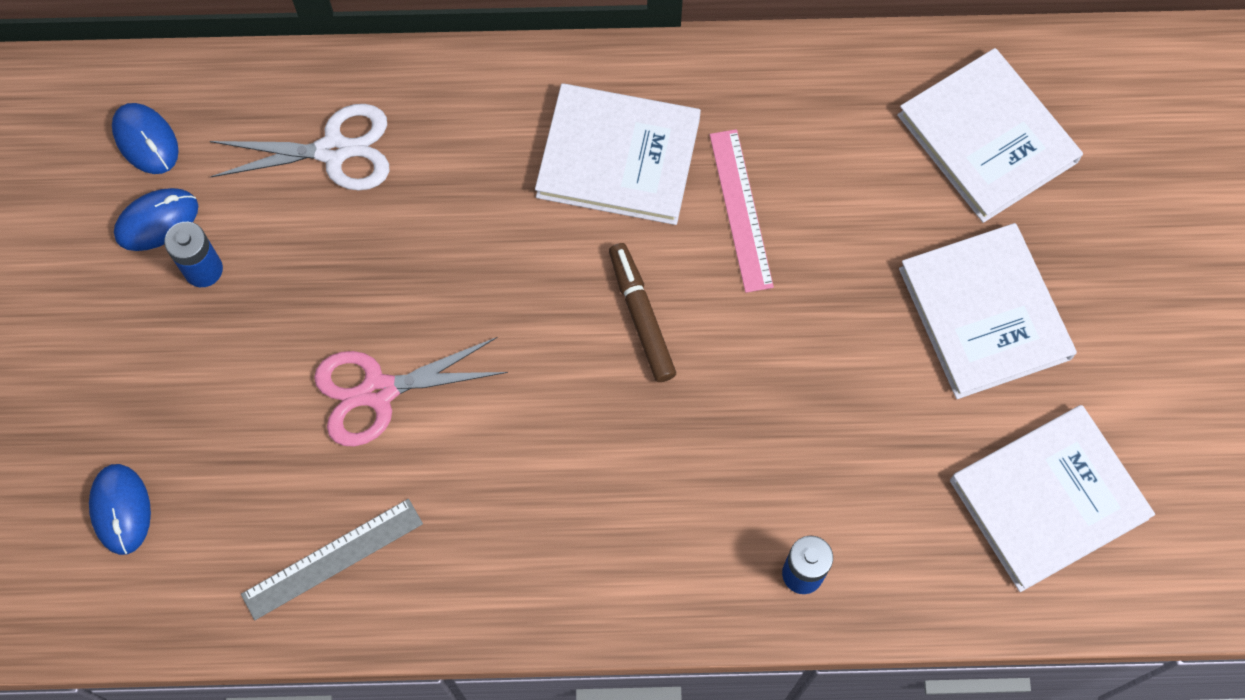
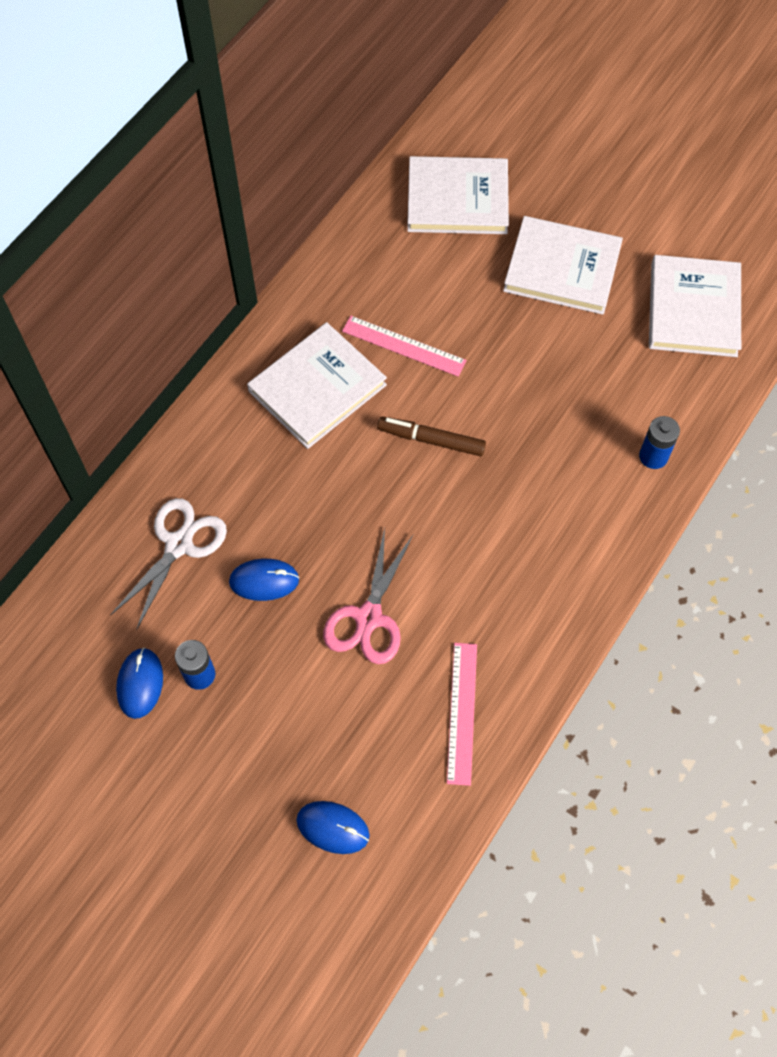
camera: 55 degrees left, 5 degrees down
blue mouse [112,103,179,174] -> blue mouse moved to [229,559,299,601]
grey ruler [241,499,423,620] -> pink ruler [447,643,477,786]

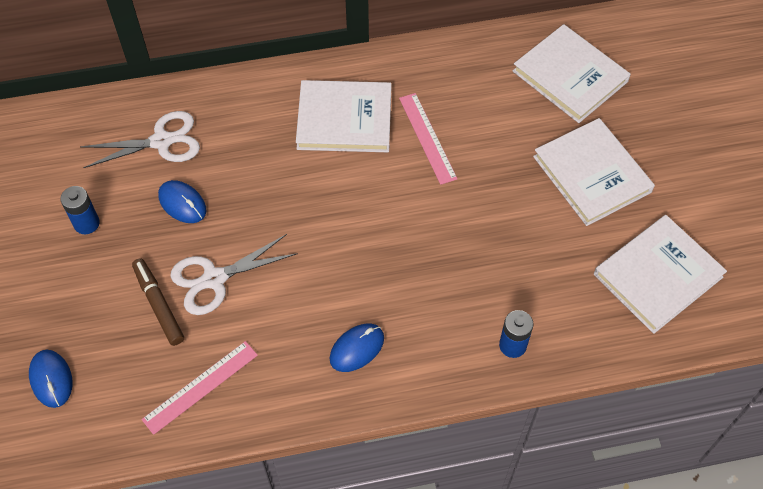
camera: 45 degrees right, 5 degrees down
blue mouse [116,647,163,719] -> blue mouse moved to [330,323,384,372]
pink scissors [323,528,413,664] -> white scissors [170,234,298,315]
brown marker [377,416,486,456] -> brown marker moved to [132,258,184,346]

